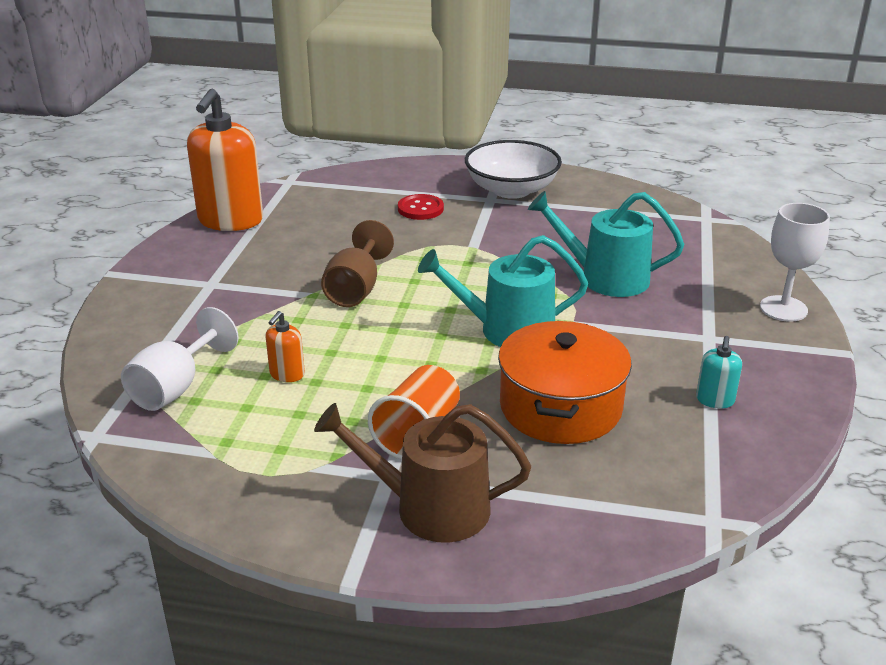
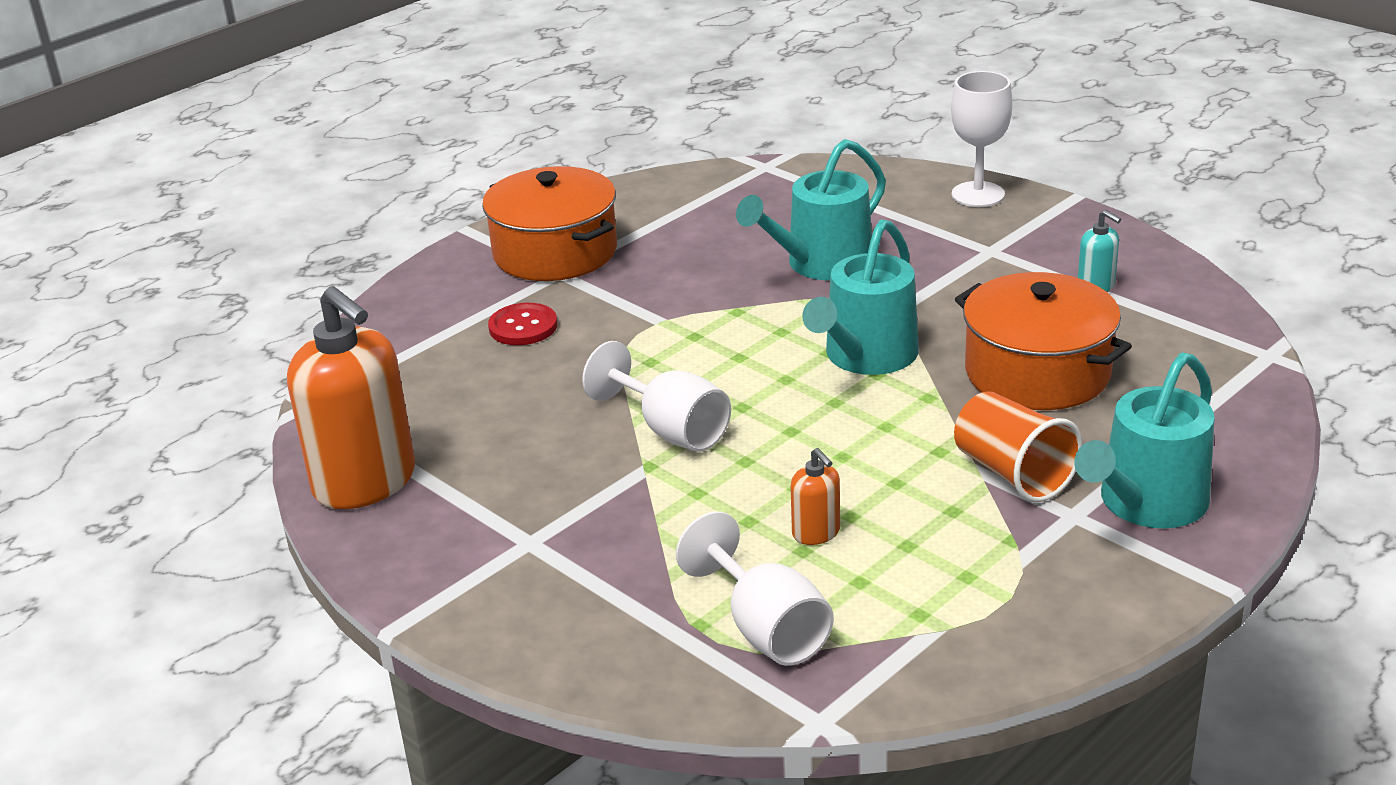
camera: 55 degrees left, 0 degrees up
brown watering can [314,403,531,543] -> turquoise watering can [1074,353,1214,528]
brown goblet [321,220,394,307] -> white goblet [582,341,731,452]
white bowl [465,140,562,199] -> orange pot [482,166,617,281]

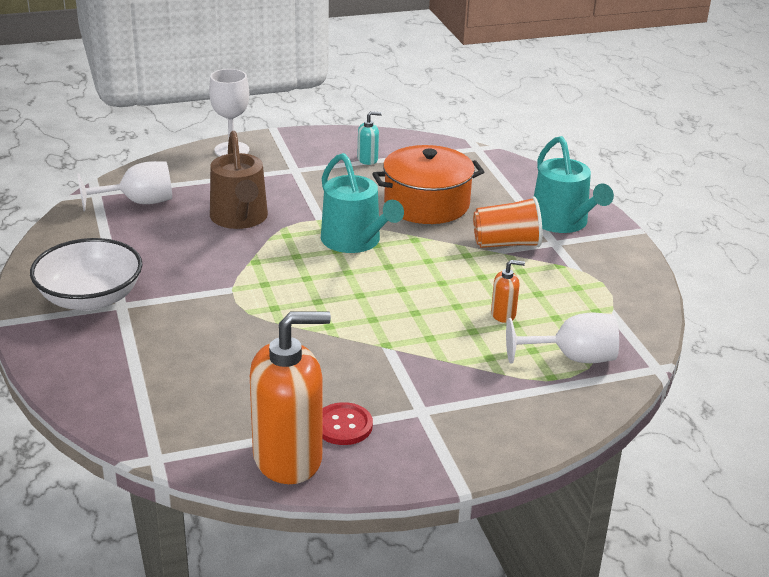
camera: 65 degrees left, 0 degrees up
orange pot [482,166,617,281] -> white bowl [30,238,142,311]
red button [488,303,557,345] -> red button moved to [322,402,373,445]
white goblet [582,341,731,452] -> white goblet moved to [77,161,172,211]
turquoise watering can [736,139,886,280] -> brown watering can [210,131,268,229]

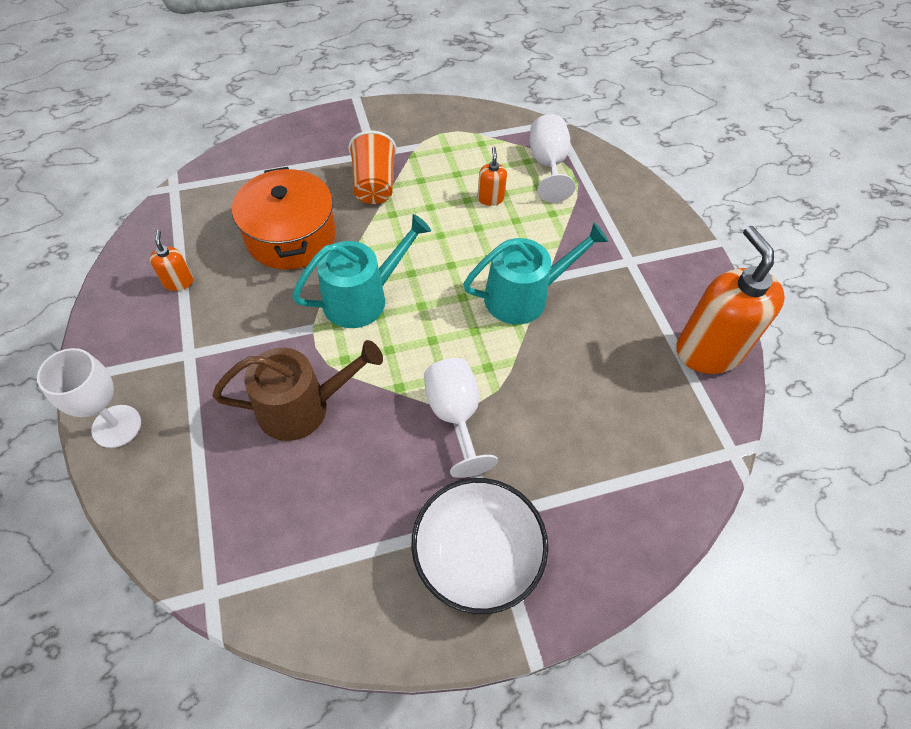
camera: 90 degrees left, 25 degrees up
white goblet [77,161,172,211] -> white goblet moved to [424,358,498,478]
red button [322,402,373,445] -> none
turquoise soap dispenser [357,111,382,165] -> orange soap dispenser [150,230,193,291]
turquoise watering can [534,136,614,233] -> turquoise watering can moved to [463,222,609,324]

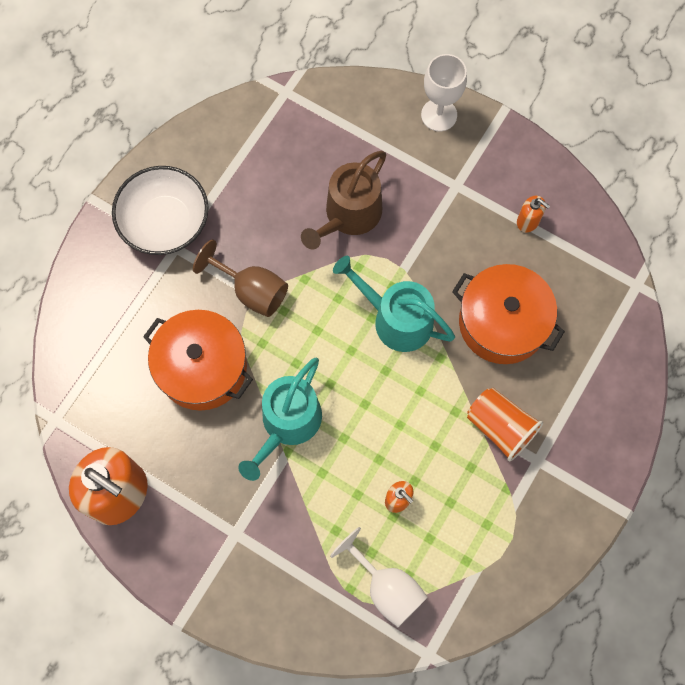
camera: 140 degrees right, 15 degrees up
turquoise watering can [292,214,431,328] -> turquoise watering can turned 105 degrees clockwise [333,256,455,352]
white goblet [424,358,498,478] -> brown goblet [193,240,288,317]
none -> orange pot [143,310,253,411]

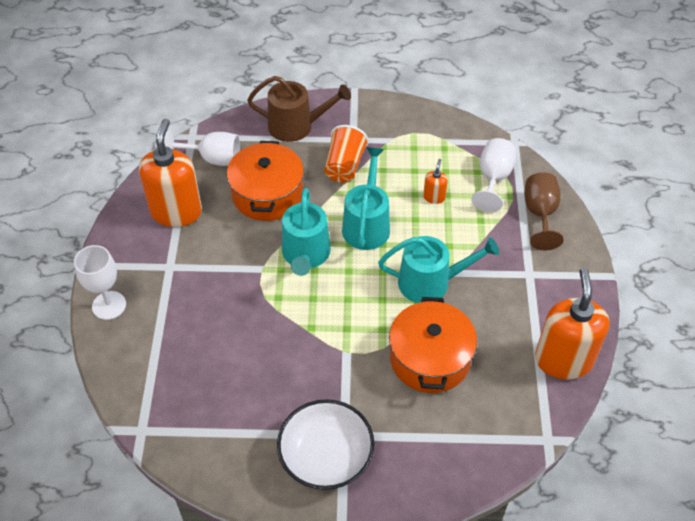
camera: 120 degrees left, 20 degrees down
brown goblet [193,240,288,317] -> brown goblet moved to [525,172,564,250]
brown watering can [301,151,386,249] -> brown watering can moved to [247,76,351,142]
orange soap dispenser [517,196,550,232] -> orange soap dispenser [139,119,202,227], size x2.30
none -> white goblet [164,130,240,166]
none -> turquoise watering can [342,147,390,250]

